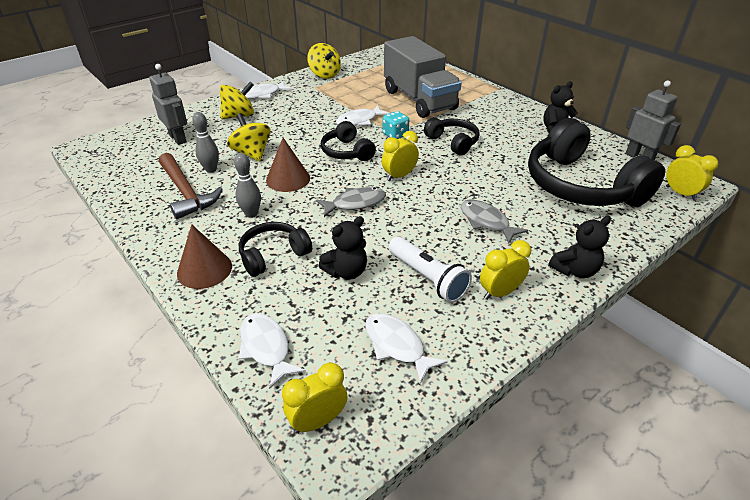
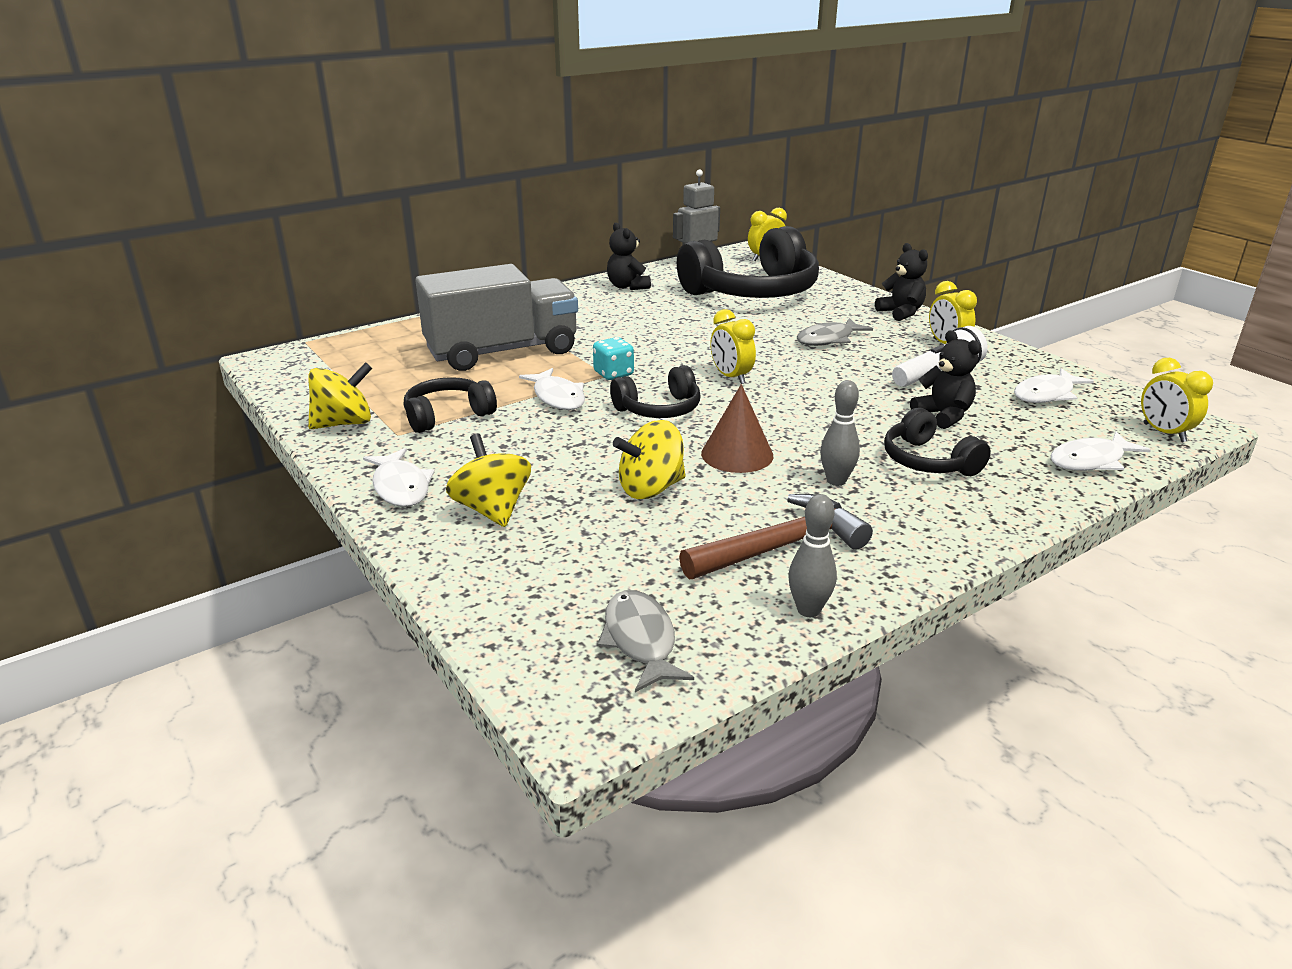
camera: 85 degrees left, 10 degrees down
grey robot [149,64,187,145] -> none
brown cone [177,225,232,289] -> none
grey bowling pin [192,112,219,173] -> grey bowling pin moved to [788,494,837,617]
grey fish [316,187,386,217] -> grey fish moved to [597,590,694,692]
black headphones [424,118,480,155] -> black headphones moved to [404,377,497,433]

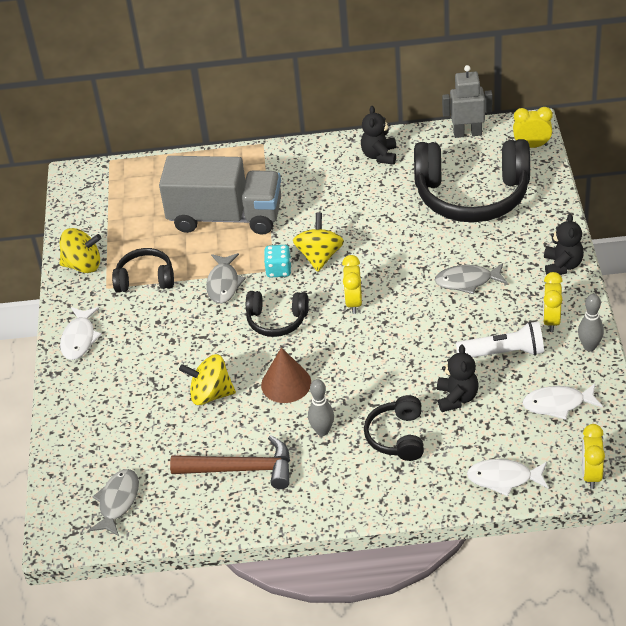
camera: 35 degrees right, 15 degrees up
yellow spinning top [446,434,531,527] -> yellow spinning top moved to [293,212,344,272]
white fish [519,368,585,410] -> grey fish [206,253,246,304]
grey bowling pin [788,494,837,617] -> grey bowling pin moved to [578,294,604,351]

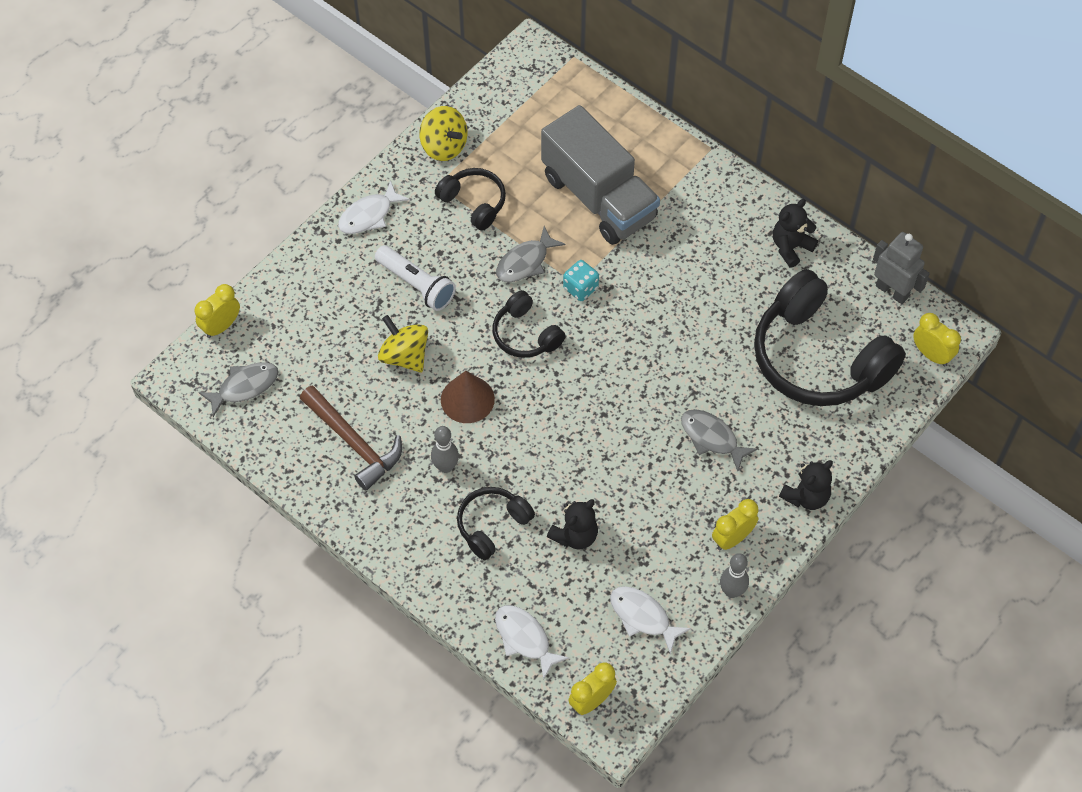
camera: 40 degrees right, 15 degrees up
yellow spinning top [293,212,344,272] -> none
yellow clock [342,255,362,314] -> yellow clock moved to [195,284,240,338]
white flashlight [456,321,544,358] -> white flashlight moved to [375,245,456,311]

